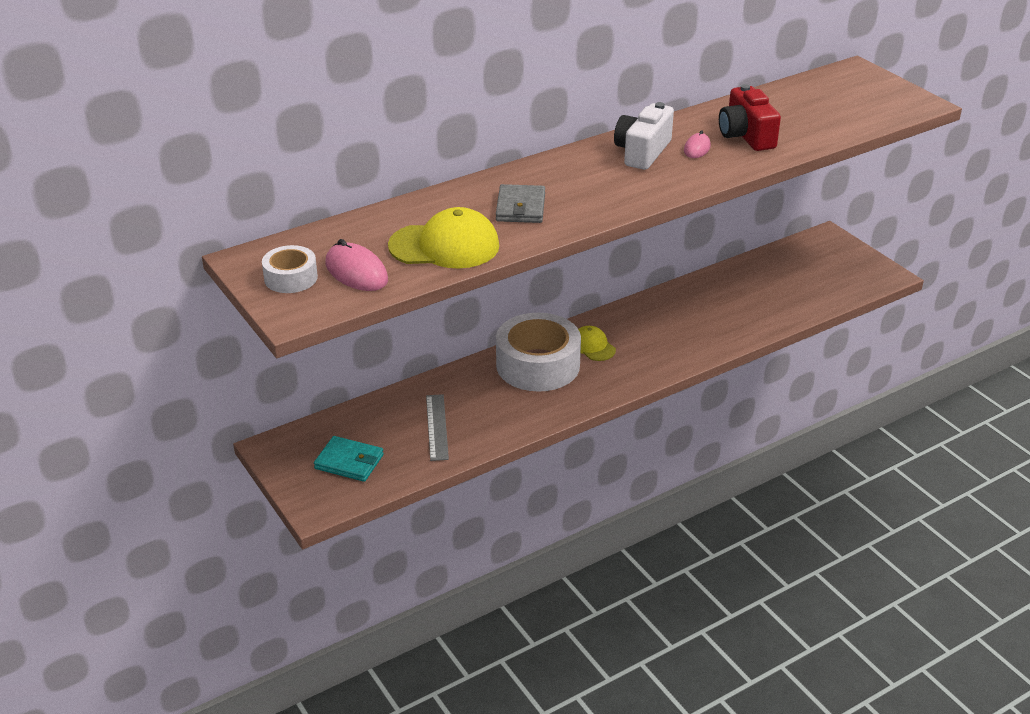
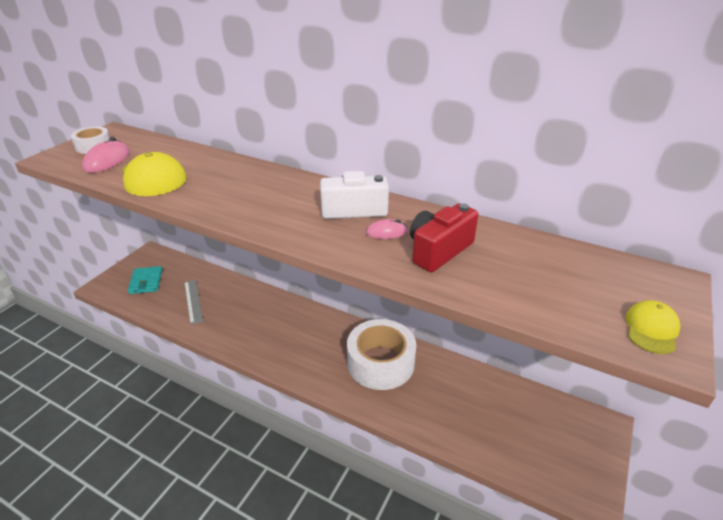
camera: 60 degrees right, 0 degrees up
grey ruler [426,394,449,461] -> grey ruler turned 75 degrees counterclockwise [184,280,203,324]
grey wallet [496,184,545,223] -> none
white tape [496,313,581,392] -> white tape moved to [347,319,416,390]
yellow cap [578,326,616,361] -> yellow cap moved to [625,300,680,354]

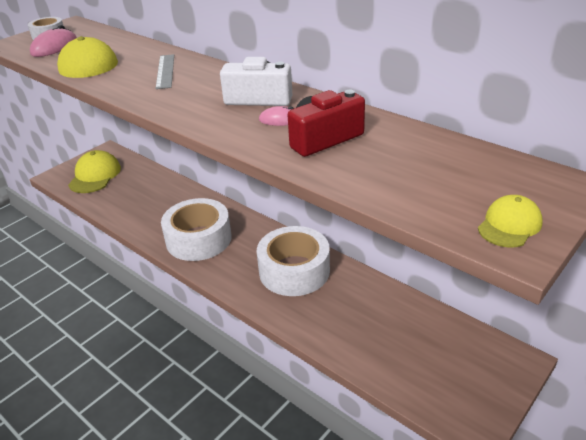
camera: 15 degrees right, 0 degrees up
turquoise wallet [128,266,162,294] -> yellow cap [68,150,121,193]
grey ruler [184,280,203,324] -> grey ruler moved to [155,54,174,89]
none -> white tape [161,198,232,261]

